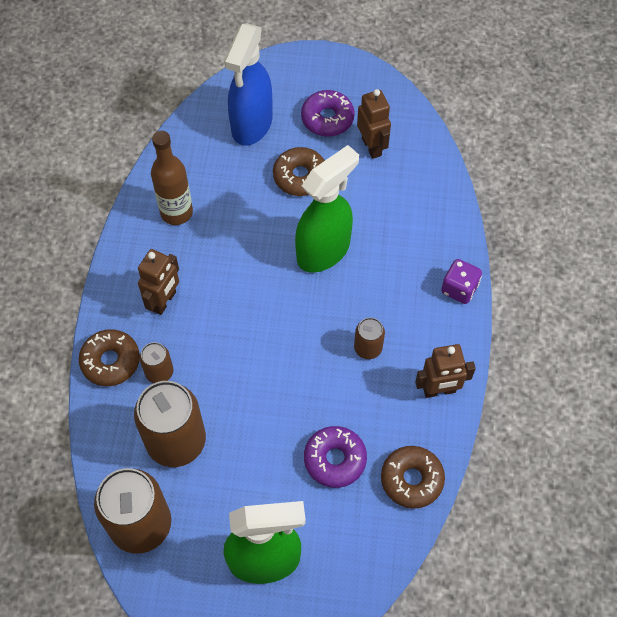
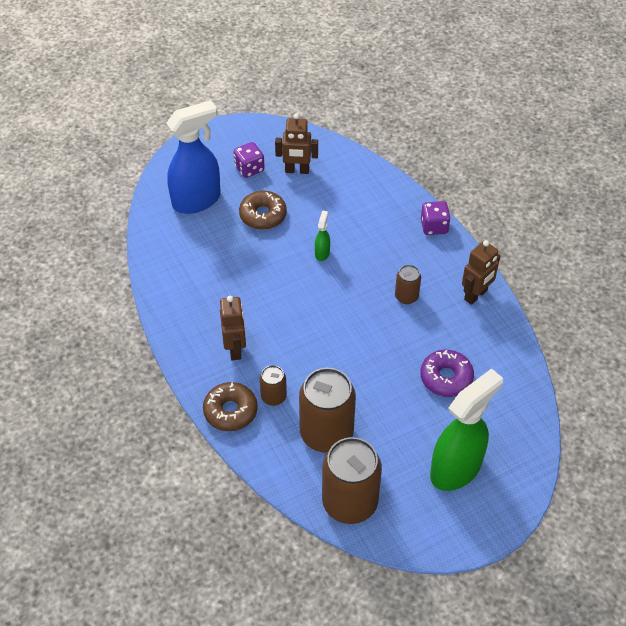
camera: 35 degrees left, 10 degrees down
brown bottle [151,131,193,225] -> none
blue spray bottle [224,24,273,146] -> blue spray bottle turned 105 degrees counterclockwise [166,100,221,214]
green spray bottle [295,145,359,273] -> green spray bottle [315,210,330,261], size x0.42
purple donut [301,90,355,137] -> purple dice [233,142,265,178]
brown robot [357,89,391,159] -> brown robot turned 150 degrees clockwise [275,113,318,174]
brown donut [381,446,445,509] -> none

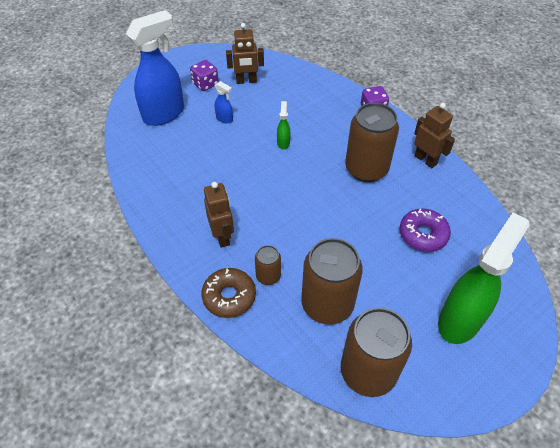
camera: 10 degrees left, 0 degrees up
brown donut [239,191,287,230] -> blue spray bottle [214,81,233,124]
brown can [395,265,421,304] -> brown can [345,103,399,182], size x2.04
brown robot [462,240,500,305] -> brown robot turned 75 degrees counterclockwise [414,103,455,168]

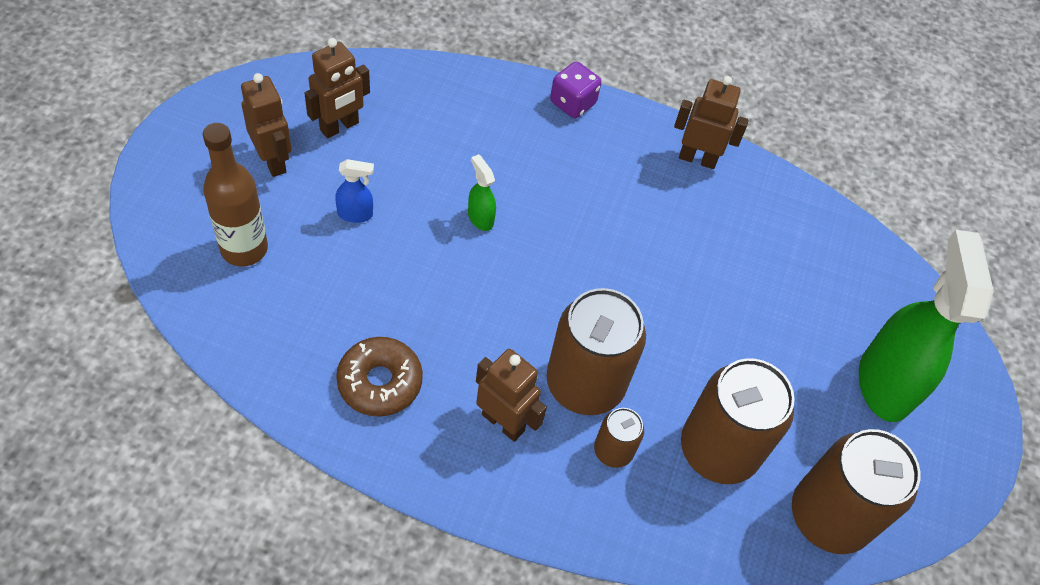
camera: 40 degrees left, 5 degrees up
blue spray bottle [126,10,184,126] -> brown bottle [203,123,268,267]
purple dice [190,60,219,91] -> brown robot [241,73,292,177]
brown donut [201,268,256,318] -> brown donut moved to [336,337,423,417]
brown can [345,103,399,182] -> brown can moved to [546,288,646,415]
purple donut [400,208,451,252] -> none

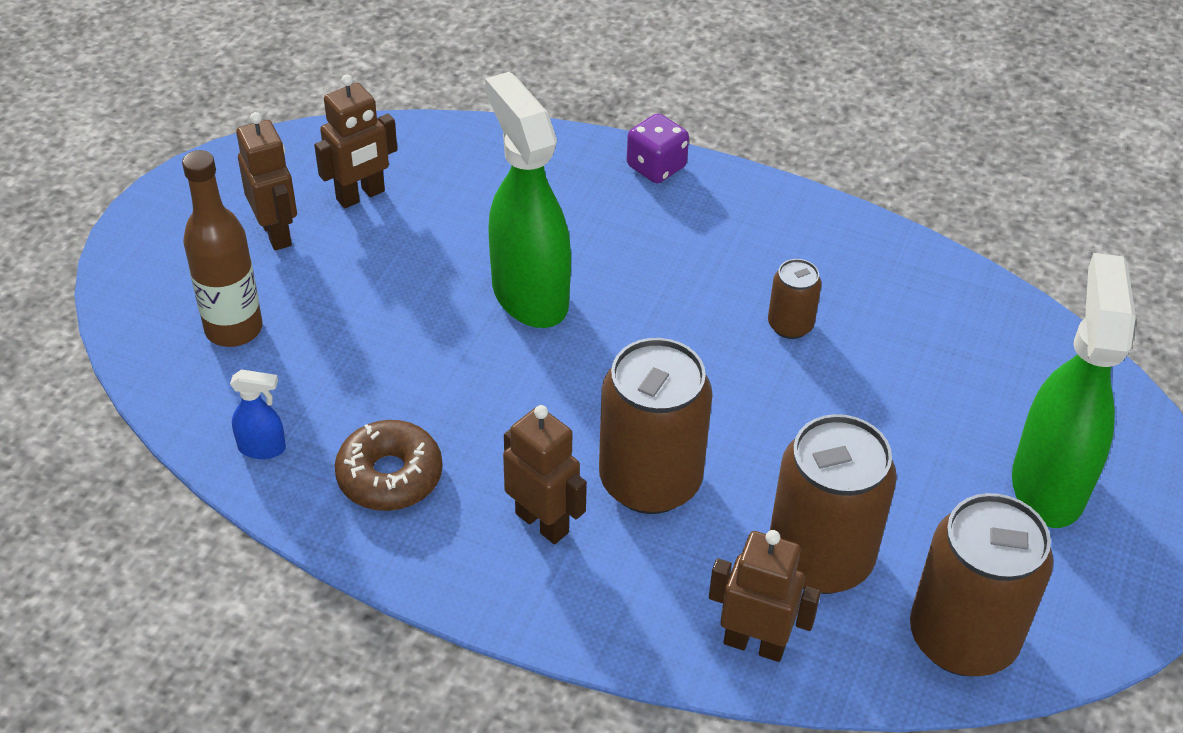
camera: 10 degrees right, 10 degrees down
blue spray bottle [335,159,374,223] -> blue spray bottle moved to [230,369,286,459]
green spray bottle [468,154,496,231] -> green spray bottle [485,71,571,328], size x2.39
brown can [594,408,644,468] -> brown can moved to [768,259,821,339]
brown robot [674,76,749,169] -> brown robot moved to [709,530,821,662]

